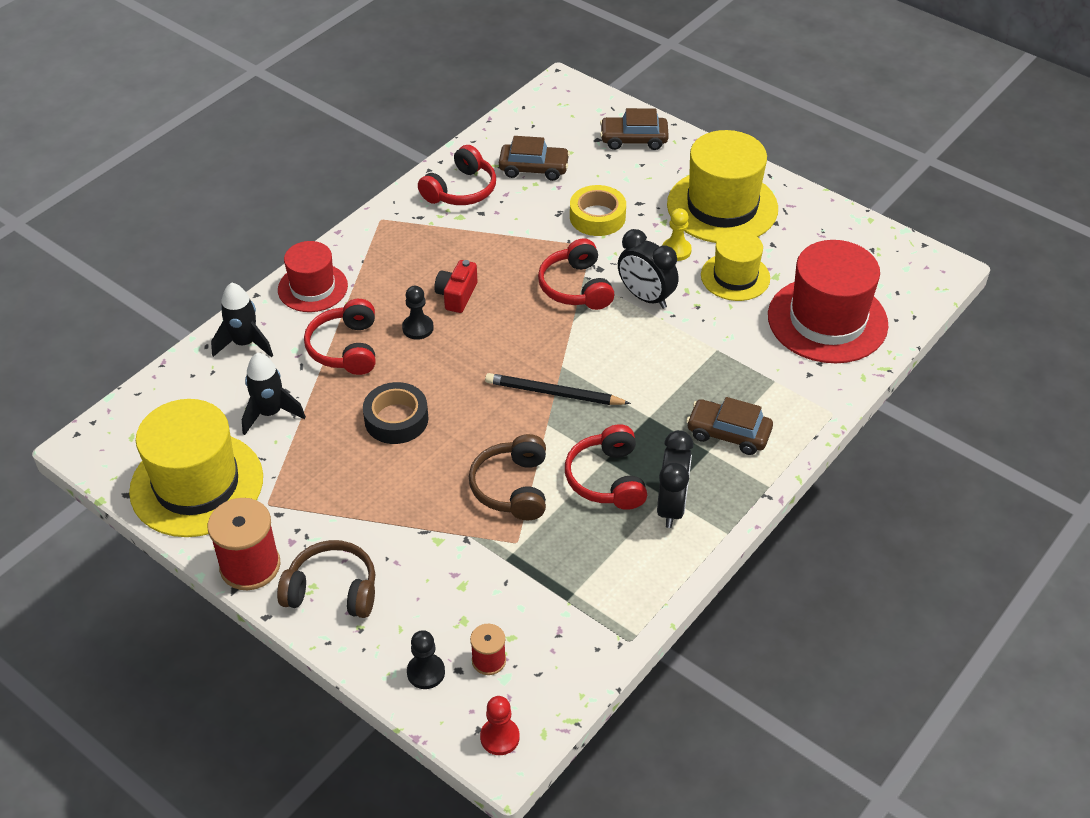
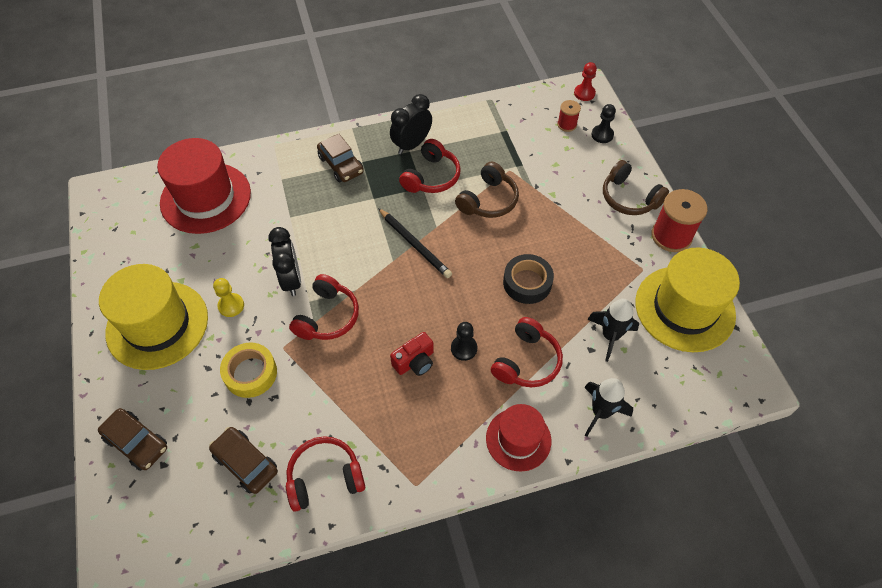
camera: 145 degrees left, 10 degrees up
yellow hat [701,230,770,301] -> none

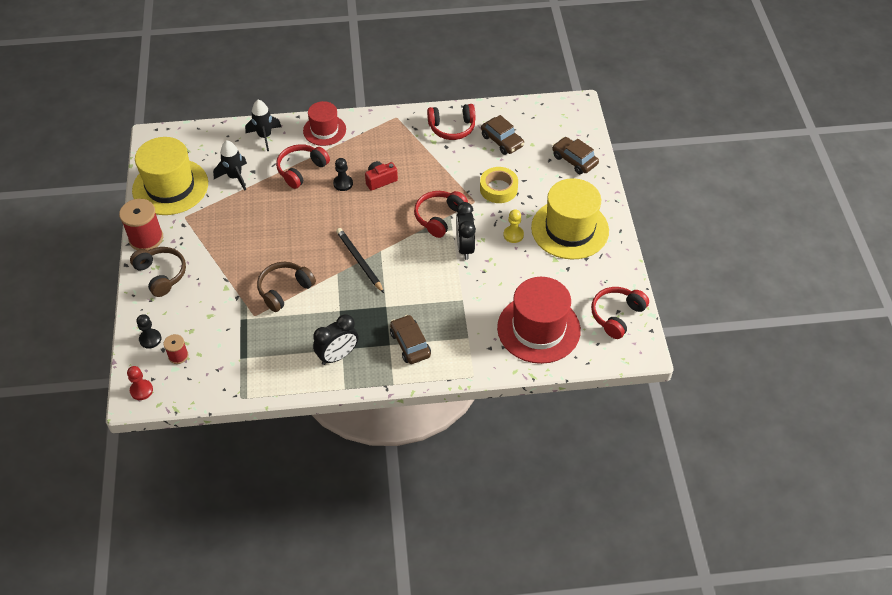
camera: 170 degrees left, 5 degrees down
red headphones [399,139,461,193] -> red headphones moved to [591,287,649,339]
black tape [503,254,554,304] -> none

